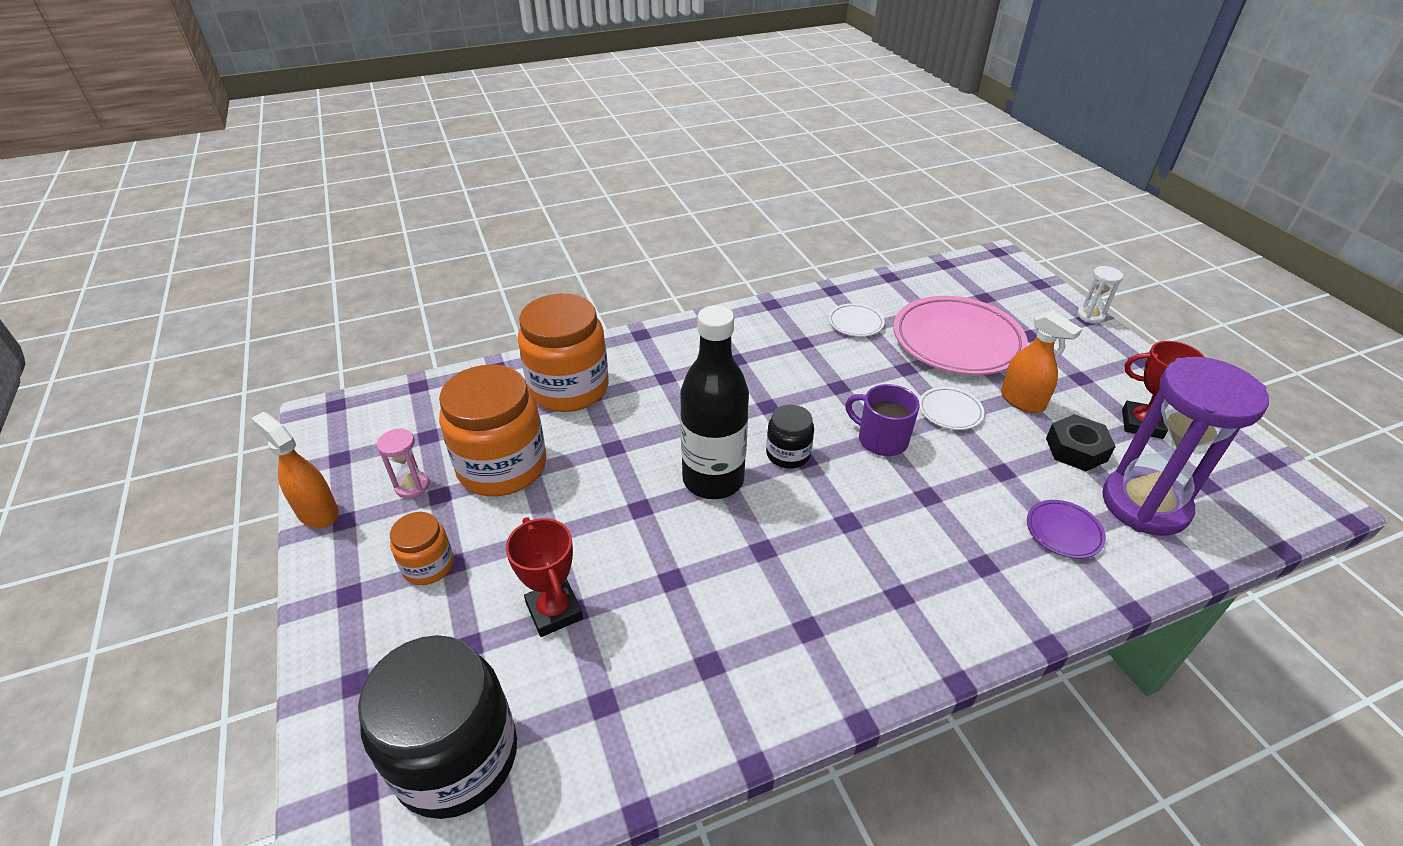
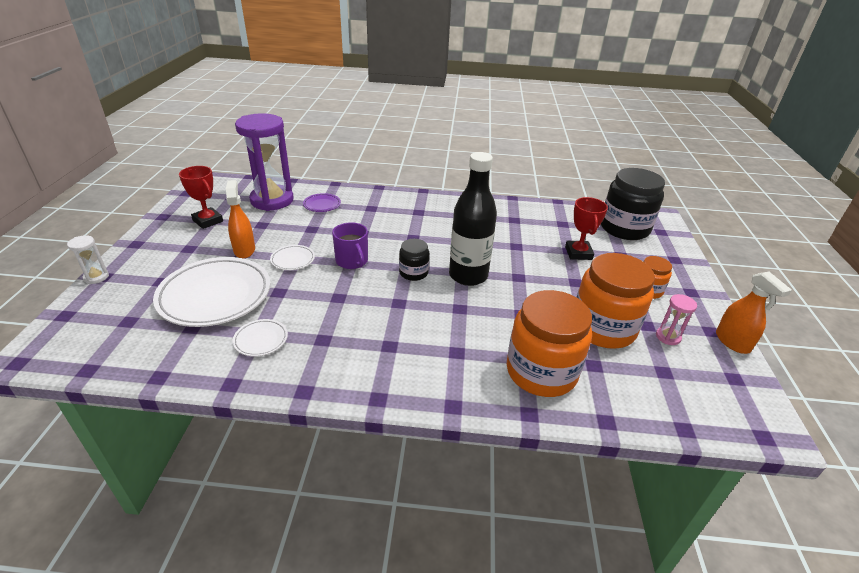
camera: 155 degrees left, 5 degrees down
pink plate [893,296,1028,375] -> white plate [153,257,271,327]
black nut [1046,414,1116,471] -> none

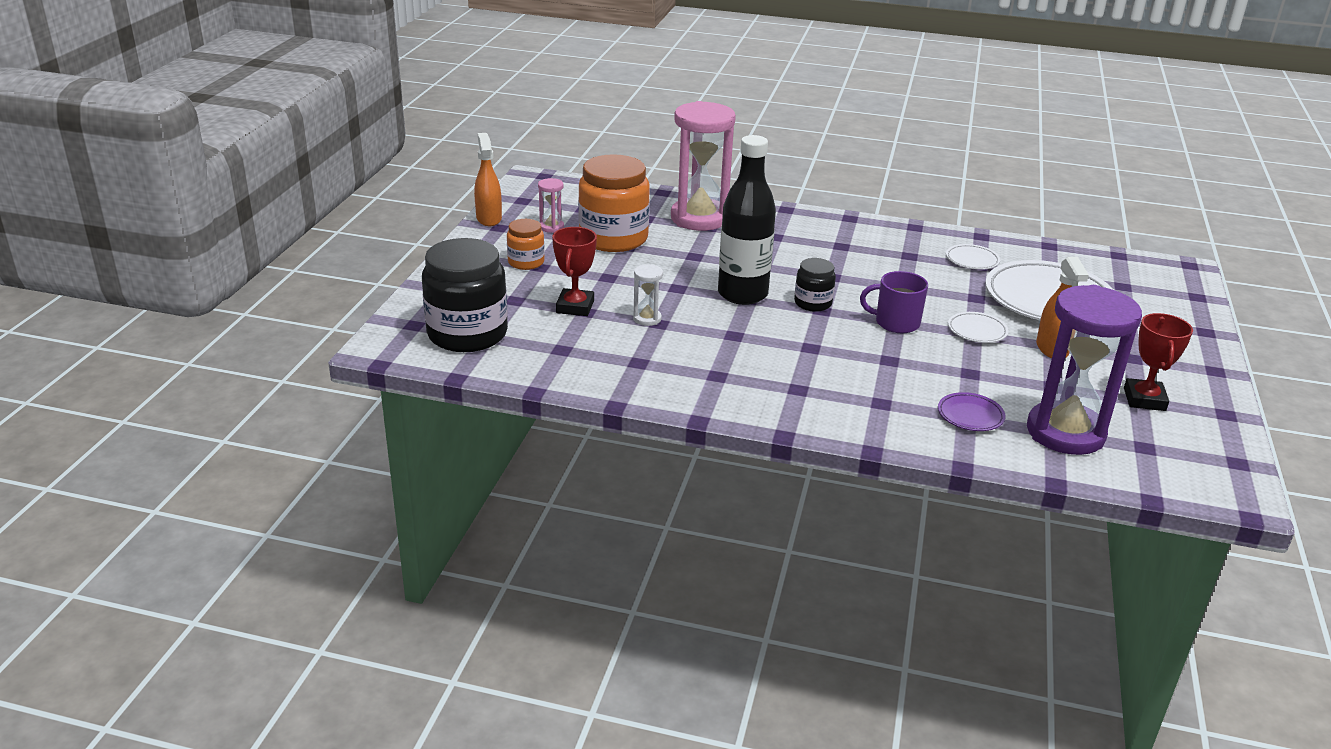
camera: 170 degrees left, 5 degrees down
white hourglass [67,235,109,284] -> white hourglass moved to [633,264,663,326]
red trophy [179,166,223,229] -> red trophy turned 45 degrees clockwise [1124,313,1193,411]
purple mug [332,222,368,269] -> purple mug turned 60 degrees counterclockwise [860,271,928,333]
orange jar [507,290,592,397] -> pink hourglass [671,101,736,231]

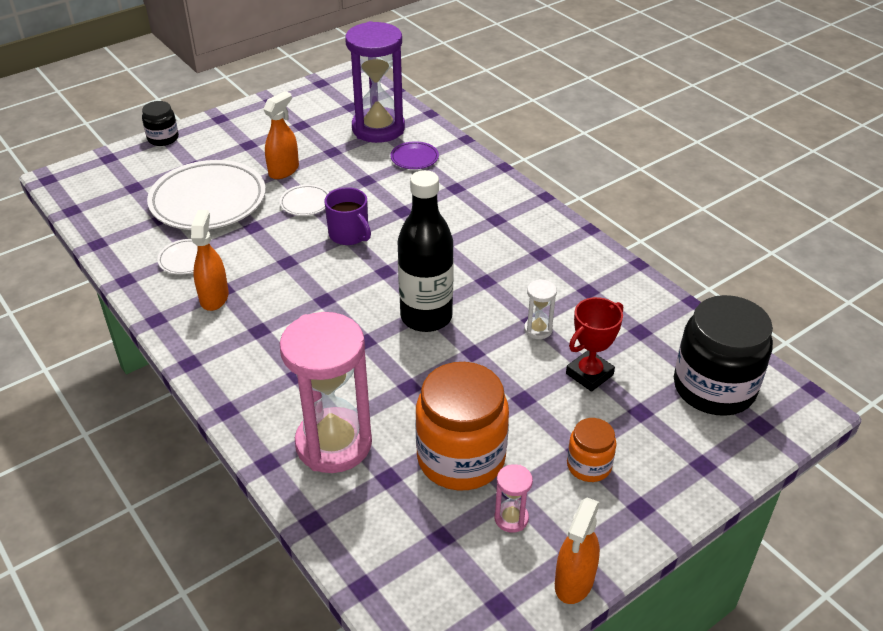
camera: 140 degrees left, 10 degrees up
black jar [794,258,836,312] -> black jar moved to [142,101,179,146]
red trophy [1124,313,1193,411] -> none
none -> orange spray bottle [191,210,229,311]

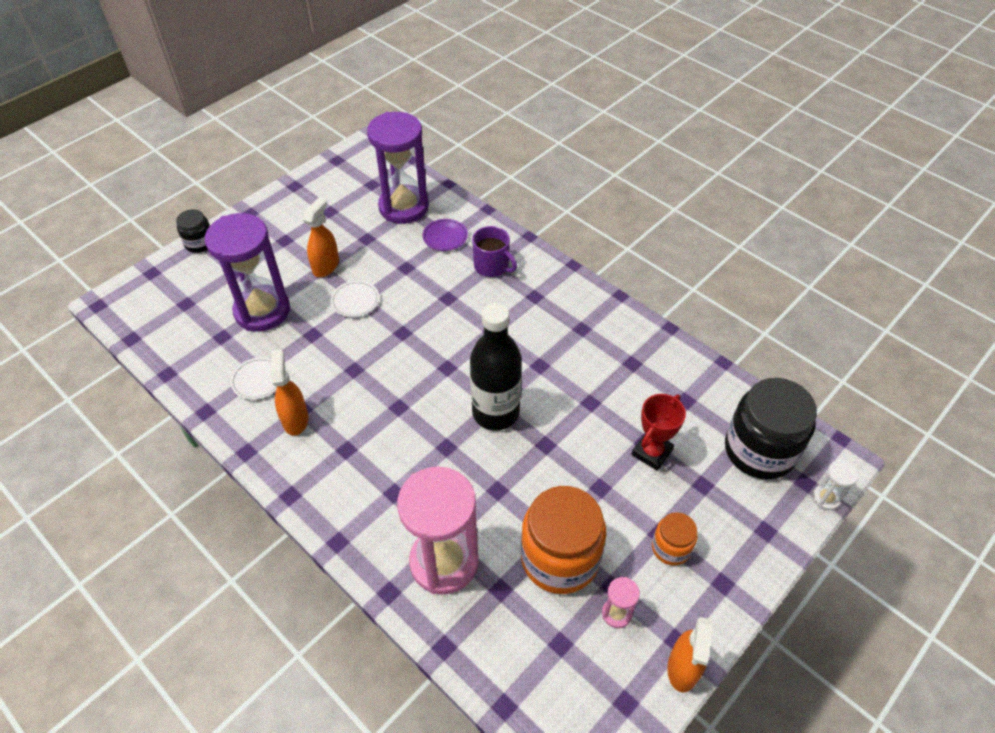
camera: 10 degrees left, 10 degrees up
white plate [147,160,266,230] -> purple hourglass [205,213,290,332]
purple mug [324,187,371,245] -> purple mug moved to [472,226,517,277]
white hourglass [524,279,557,339] -> white hourglass moved to [812,460,859,510]

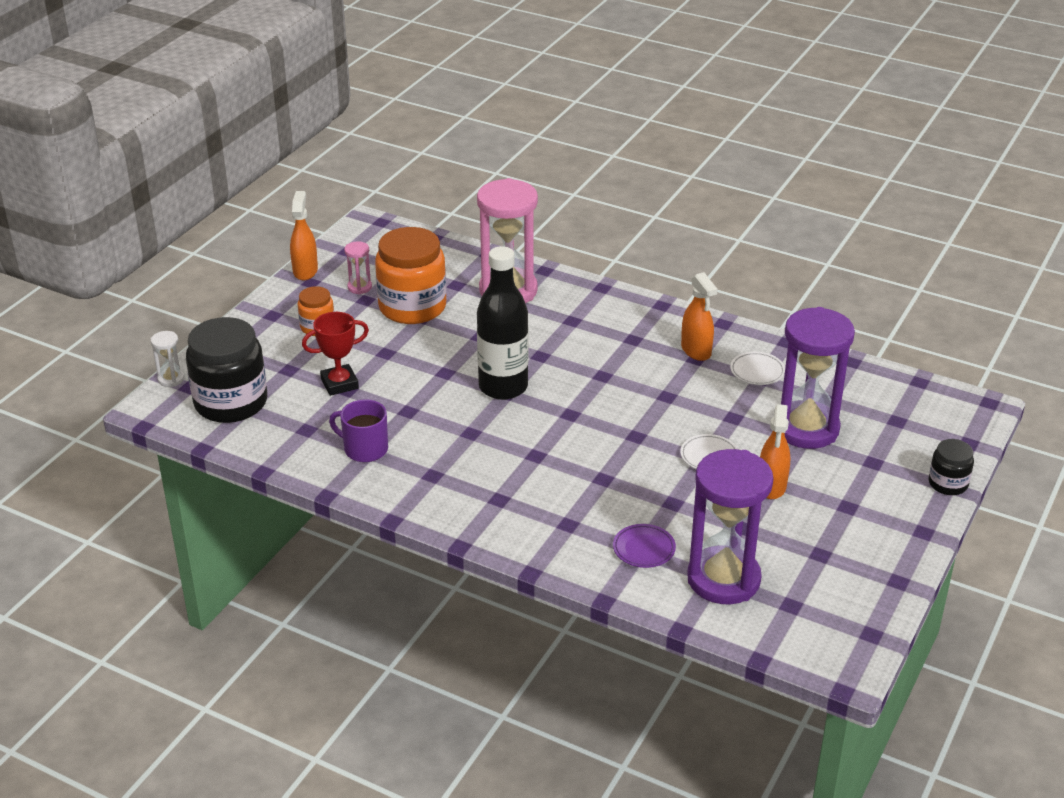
camera: 165 degrees right, 15 degrees down
purple mug [472,226,517,277] -> purple mug moved to [329,399,388,462]
red trophy [631,394,686,471] -> red trophy turned 45 degrees clockwise [302,312,369,396]

